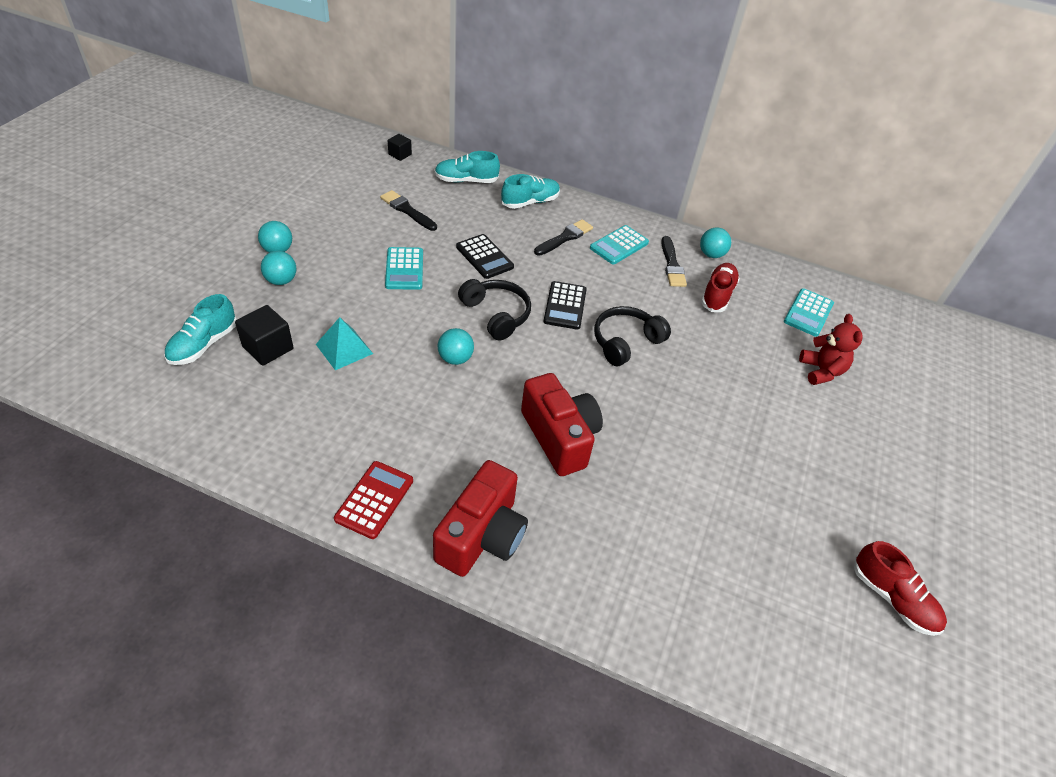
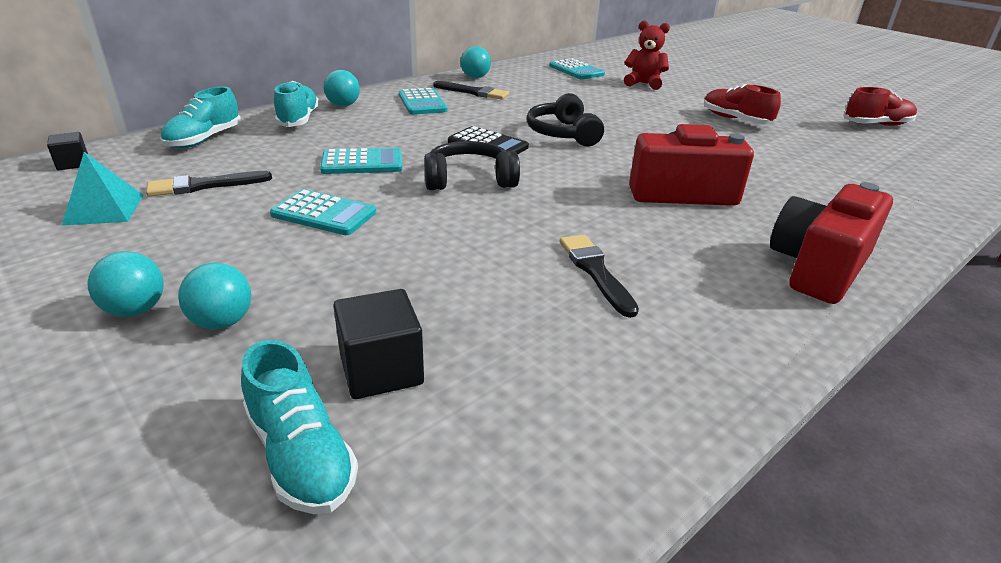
camera: 60 degrees left, 15 degrees down
turquoise pyramid [316,317,373,370] -> turquoise pyramid moved to [62,152,144,226]
red calculator [334,461,413,539] -> none
red camera [433,460,528,577] -> red camera turned 105 degrees counterclockwise [770,182,893,304]
turquoise ball [438,328,474,365] -> turquoise ball moved to [324,70,360,107]
black calculator [456,234,514,279] -> turquoise calculator [320,148,402,174]
black brush [534,219,593,256] -> black brush moved to [560,235,639,318]
red shoe [701,263,740,312] -> red shoe moved to [704,84,781,125]

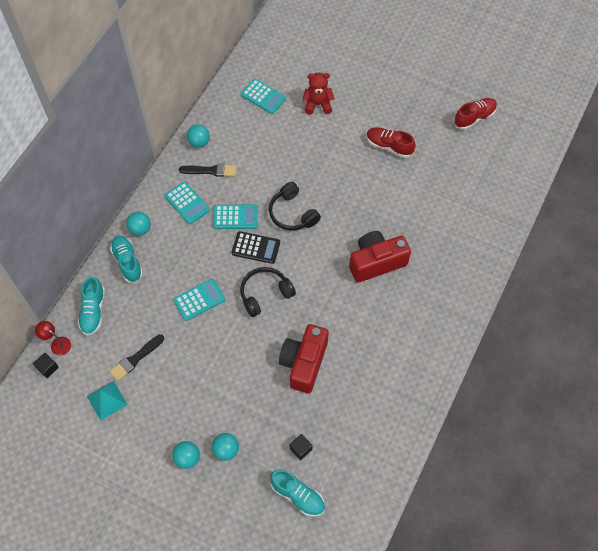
camera: 20 degrees left, 30 degrees up
turquoise calculator [270,189,377,235] -> turquoise calculator moved to [213,205,258,229]
black cube [333,289,424,399] -> black cube [290,434,312,460], size x0.61
black brush [560,235,639,318] -> none
red camera [770,182,893,304] -> red camera moved to [279,324,329,394]
none -> red lamp [35,321,71,356]

